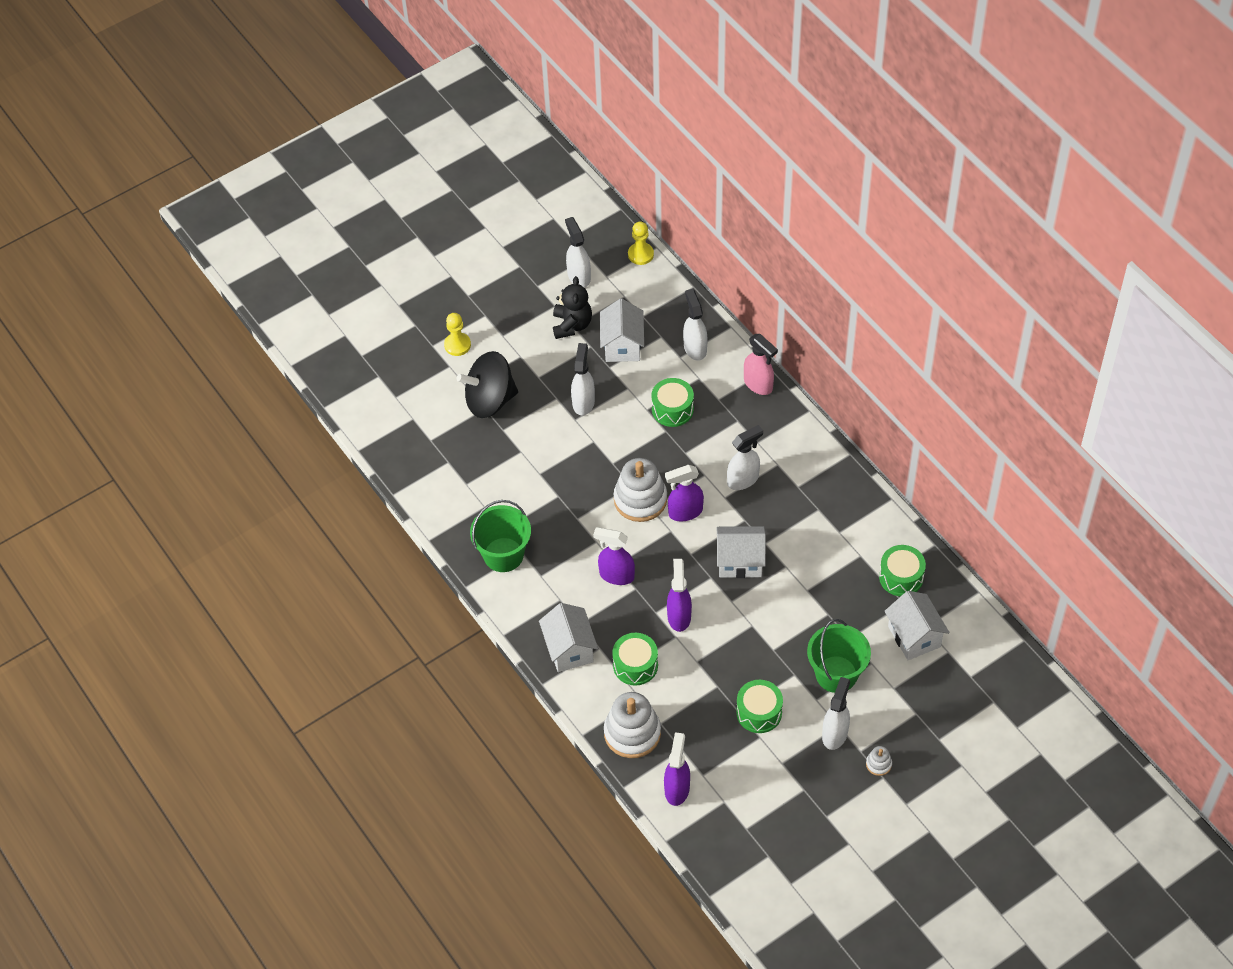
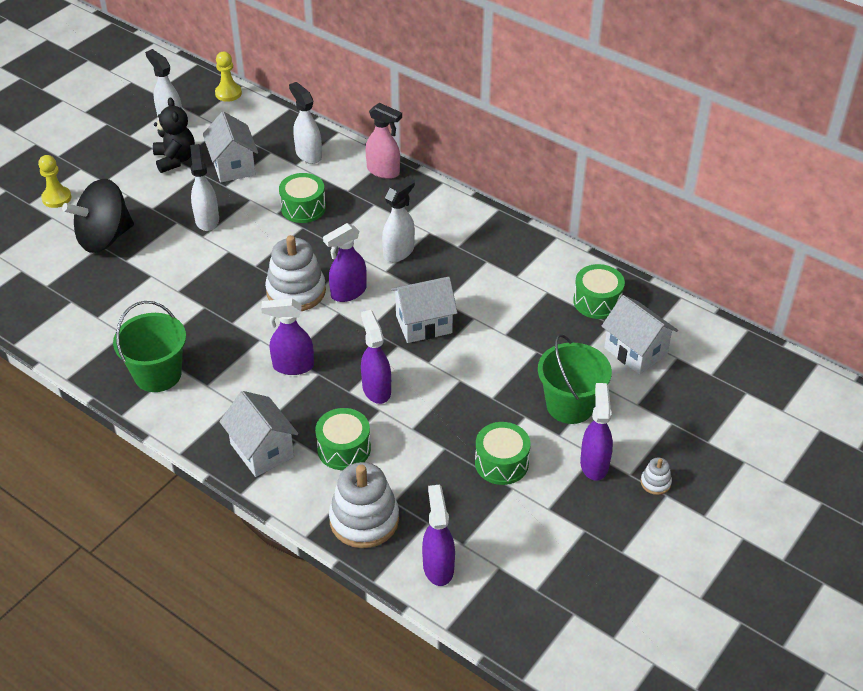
camera: 20 degrees left, 10 degrees down
white spray bottle [822,677,850,750] -> purple spray bottle [580,383,613,481]

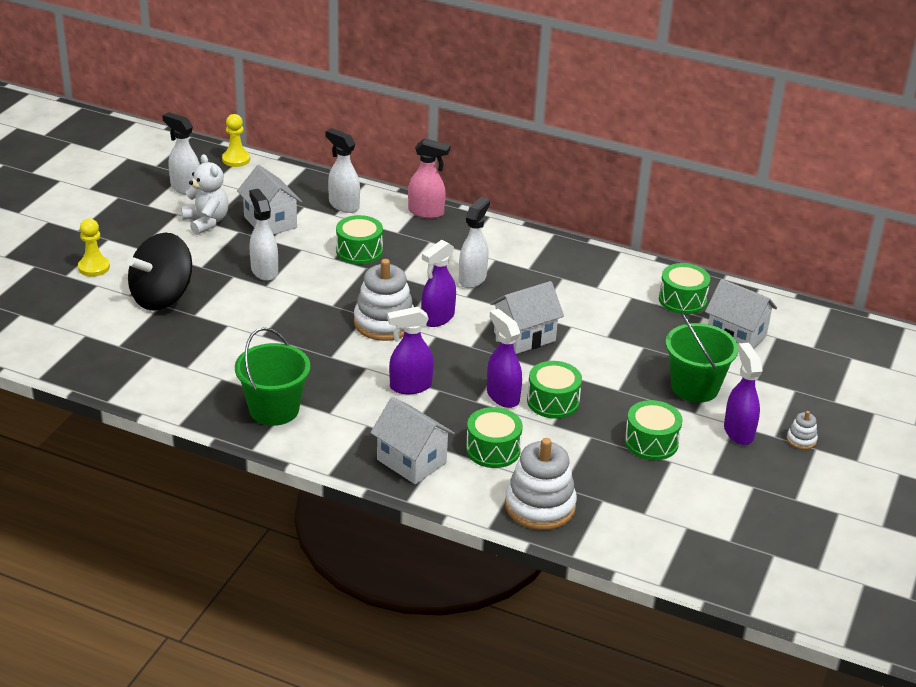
camera: 15 degrees left, 10 degrees down
black teddy bear [153,97,195,173] -> white teddy bear [181,154,228,235]
purple spray bottle [422,485,455,586] -> none
none -> green drum [527,361,582,419]

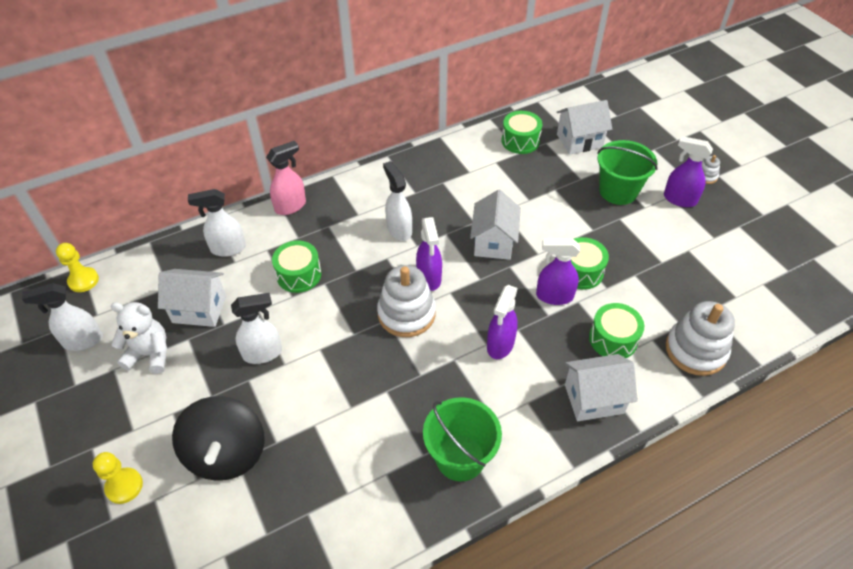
camera: 50 degrees left, 15 degrees up
white spray bottle [249,189,278,281] -> white spray bottle turned 150 degrees clockwise [231,293,282,364]
green drum [624,400,683,460] -> none

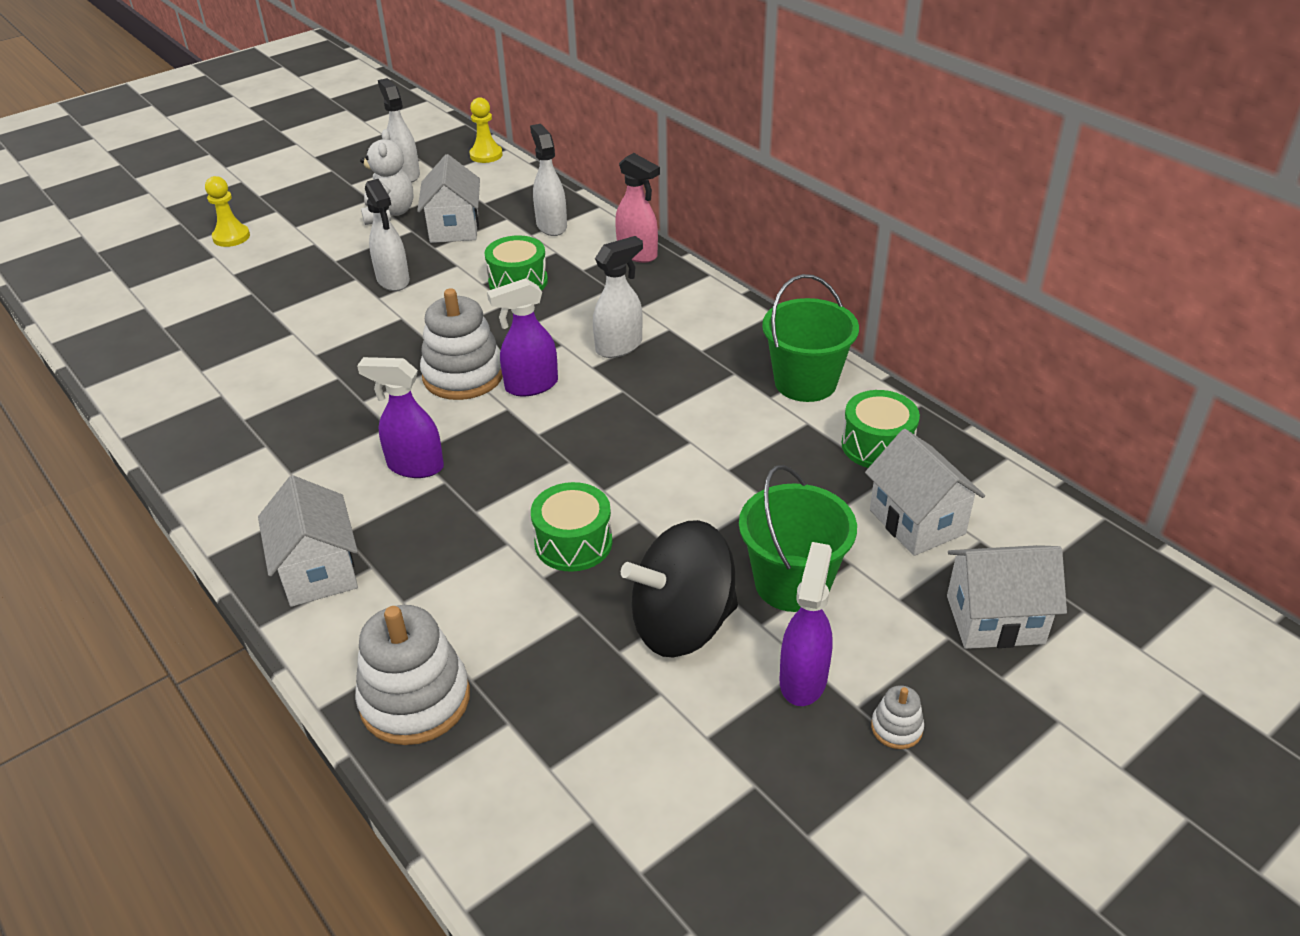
camera: 80 degrees right, 10 degrees down
black spinning top [172,396,265,481] -> black spinning top moved to [621,520,738,658]
green bucket [423,397,502,481] -> green bucket moved to [762,274,859,402]
white house [470,190,521,260] -> white house moved to [947,545,1067,649]
purple spray bottle [536,238,580,305] -> none
green drum [589,303,644,358] -> none

